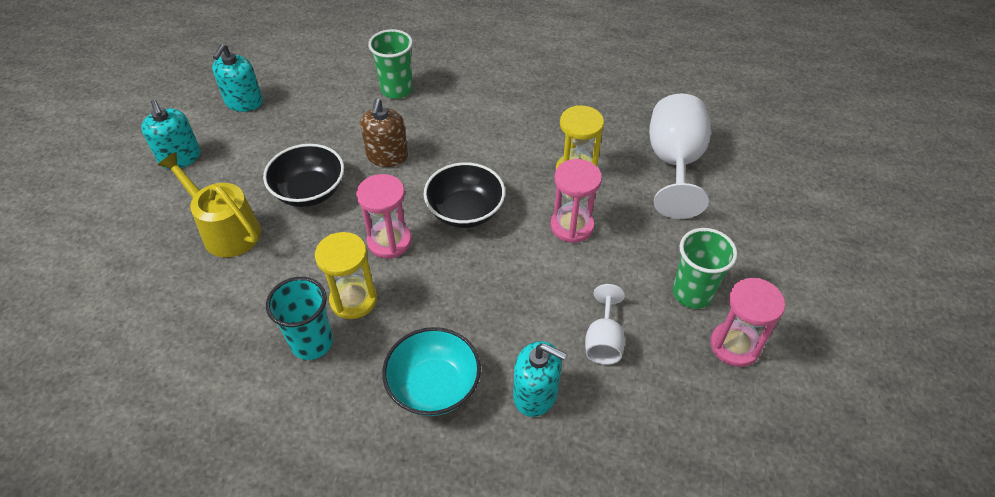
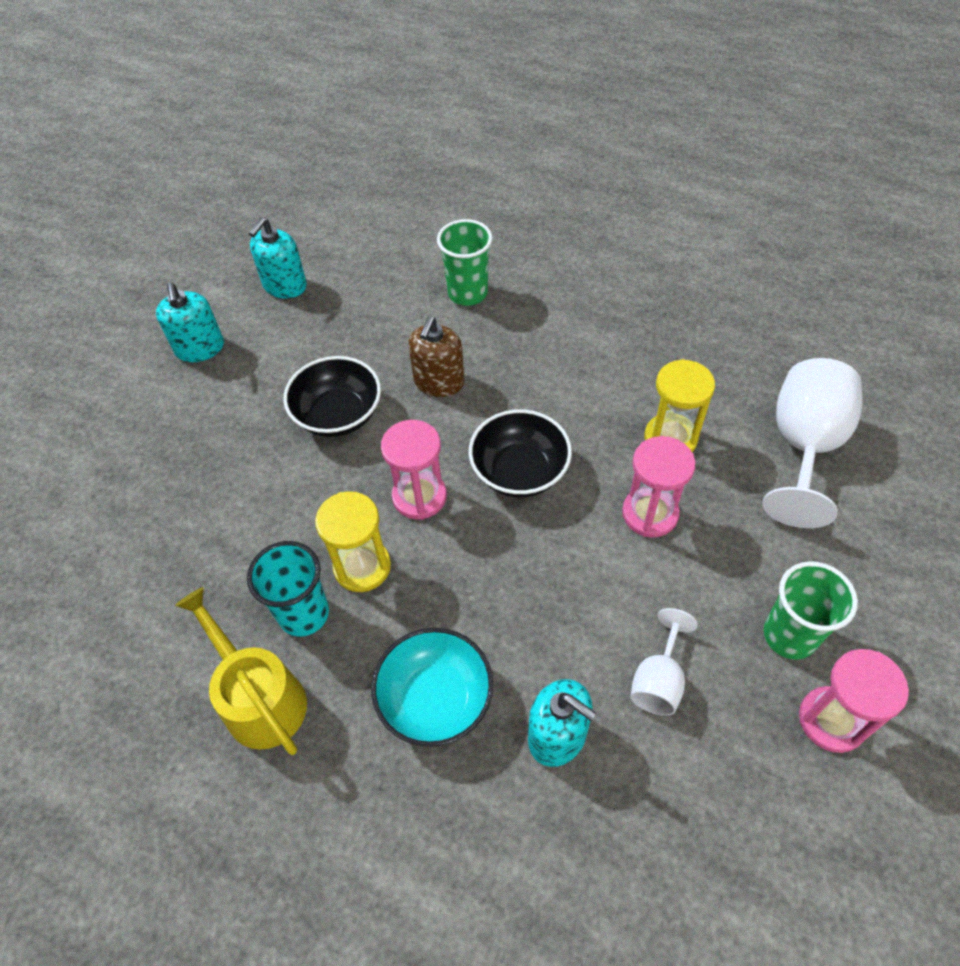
camera: 15 degrees right, 5 degrees up
yellow watering can [158,152,261,258] -> yellow watering can moved to [175,587,307,755]

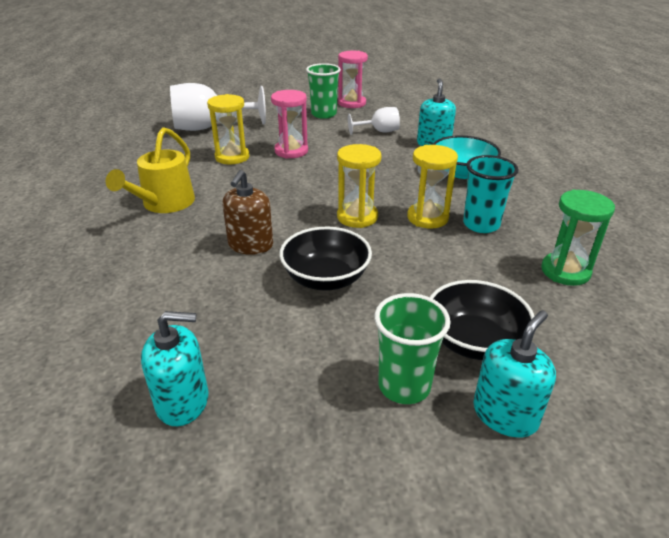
camera: 125 degrees left, 20 degrees down
turquoise soap dispenser [156,282,224,362] -> turquoise soap dispenser moved to [473,310,556,438]
yellow watering can [175,587,307,755] -> yellow watering can moved to [106,127,195,213]
pink hourglass [381,420,447,520] -> yellow hourglass [337,144,382,228]
brown soap dispenser [408,316,465,397] -> brown soap dispenser turned 120 degrees clockwise [222,170,273,255]
green cup [437,219,493,306] -> green cup moved to [374,293,451,404]
black bowl [469,409,572,497] -> black bowl moved to [430,280,535,360]
none -> green hourglass [541,190,615,286]

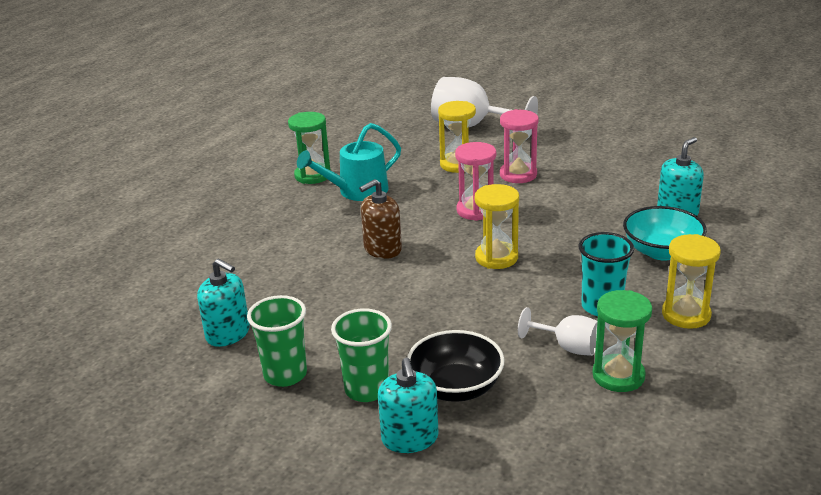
camera: 40 degrees right, 5 degrees down
yellow watering can [106,127,195,213] -> turquoise watering can [297,123,401,201]
black bowl [279,227,372,291] -> none
green cup [306,63,341,119] -> green cup moved to [247,295,307,387]
pink hourglass [338,51,368,108] -> pink hourglass moved to [455,142,496,221]
white goblet [348,107,400,135] -> white goblet moved to [518,307,597,356]
yellow hourglass [407,145,458,228] -> yellow hourglass moved to [662,234,721,329]
turquoise soap dispenser [473,310,556,438] -> turquoise soap dispenser turned 90 degrees clockwise [378,358,439,453]
none -> green hourglass [288,112,331,184]

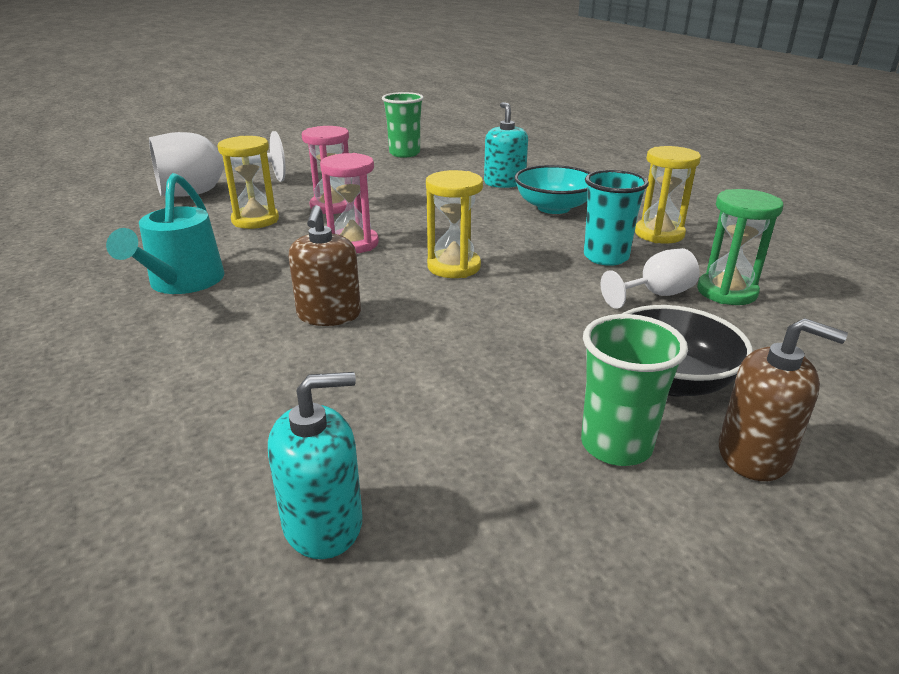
camera: 55 degrees left, 0 degrees up
green cup [247,295,307,387] -> green cup moved to [382,92,424,158]
green hourglass [288,112,331,184] -> none
turquoise soap dispenser [378,358,439,453] -> brown soap dispenser [719,318,848,481]

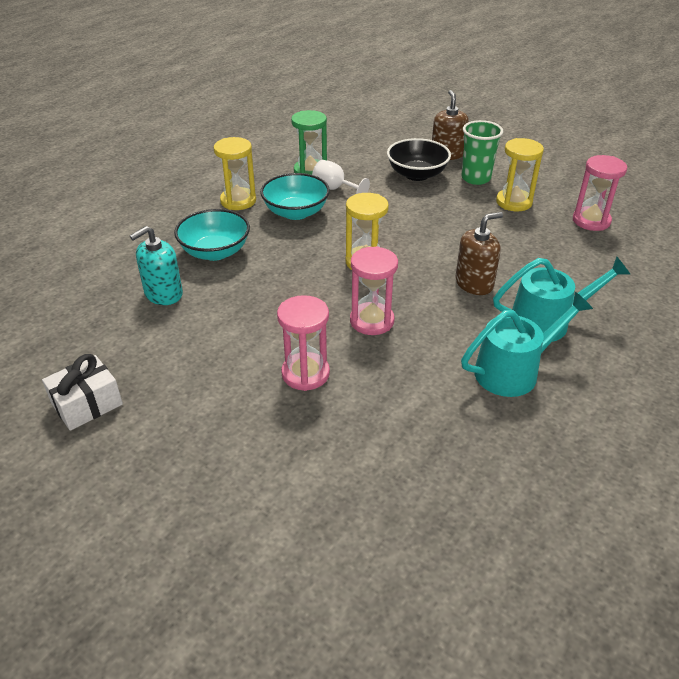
camera: 120 degrees left, 10 degrees up
white goblet [149,131,286,197] -> none
yellow hourglass [217,136,279,229] -> yellow hourglass moved to [496,138,544,212]
turquoise soap dispenser [268,372,363,559] -> pink hourglass [573,155,627,231]
green cup [382,92,424,158] -> white gift [42,354,123,431]
turquoise cup [584,170,649,266] -> turquoise bowl [260,173,330,220]
none -> turquoise watering can [493,256,631,342]

